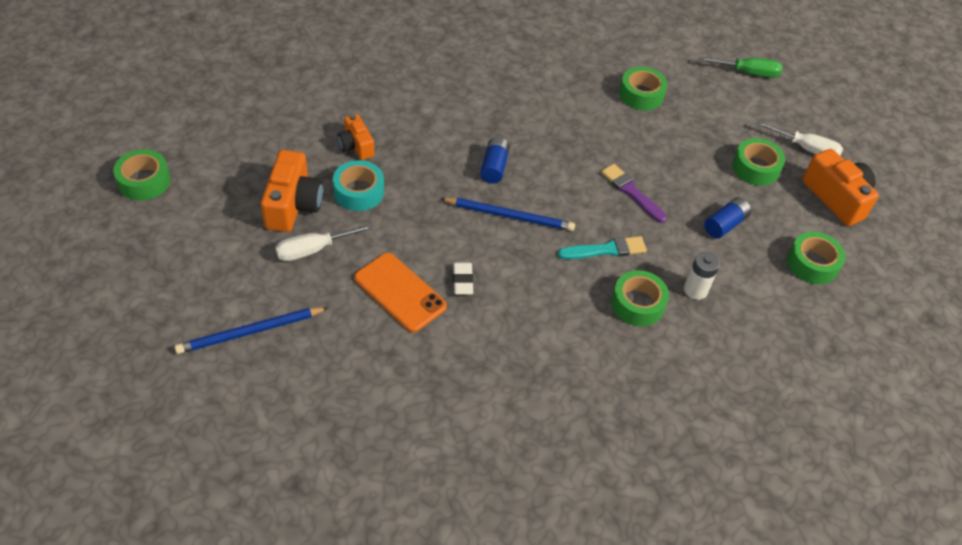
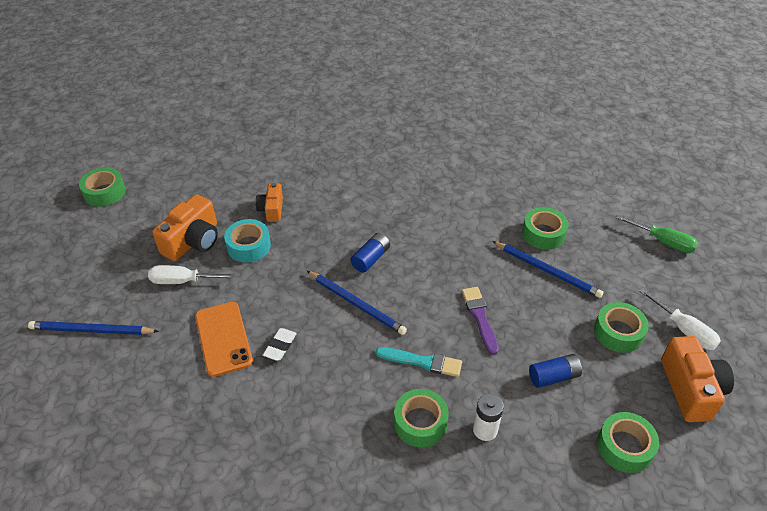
camera: 30 degrees right, 5 degrees down
none -> blue pencil [492,241,604,298]

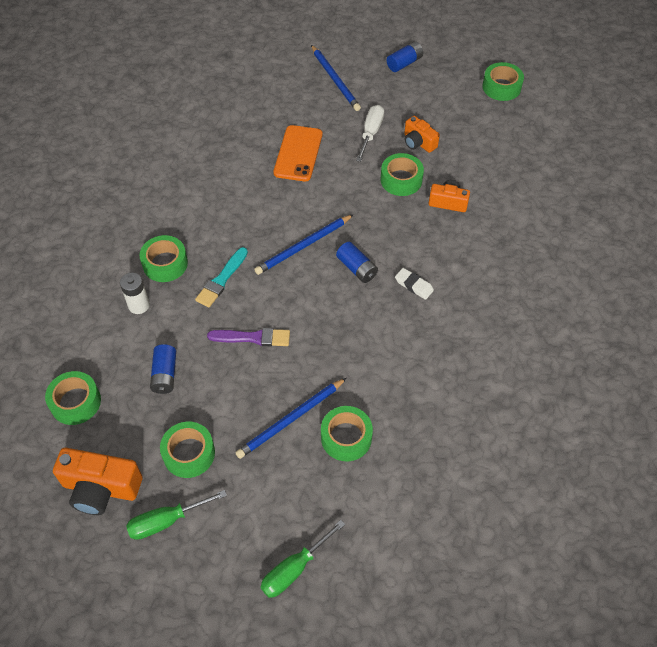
camera: 105 degrees right, 10 degrees up
blue pencil [28,321,159,335] -> blue pencil turned 135 degrees clockwise [311,45,361,111]
orange camera [152,194,218,261] -> orange camera [404,116,440,153], size x0.61
orange phone [195,302,253,377] -> orange phone turned 75 degrees counterclockwise [273,125,322,181]
turquoise tape [224,219,271,262] -> green tape [381,153,424,196]
white eraser [263,328,297,361] -> white eraser moved to [395,268,434,300]
white screwdriver [639,288,721,350] -> green screwdriver [126,490,227,540]
none -> blue battery [387,41,423,72]

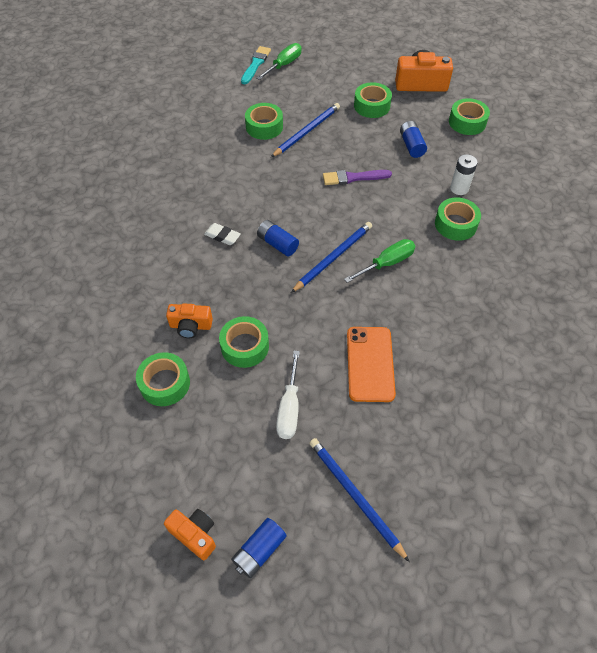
camera: 170 degrees right, 0 degrees up
green screwdriver [126,490,227,540] -> green screwdriver moved to [344,239,415,283]
turquoise brush [195,247,248,307] -> turquoise brush moved to [241,46,271,84]
orange camera [404,116,440,153] -> orange camera moved to [164,509,216,560]
green tape [482,62,524,101] -> green tape moved to [136,352,190,406]

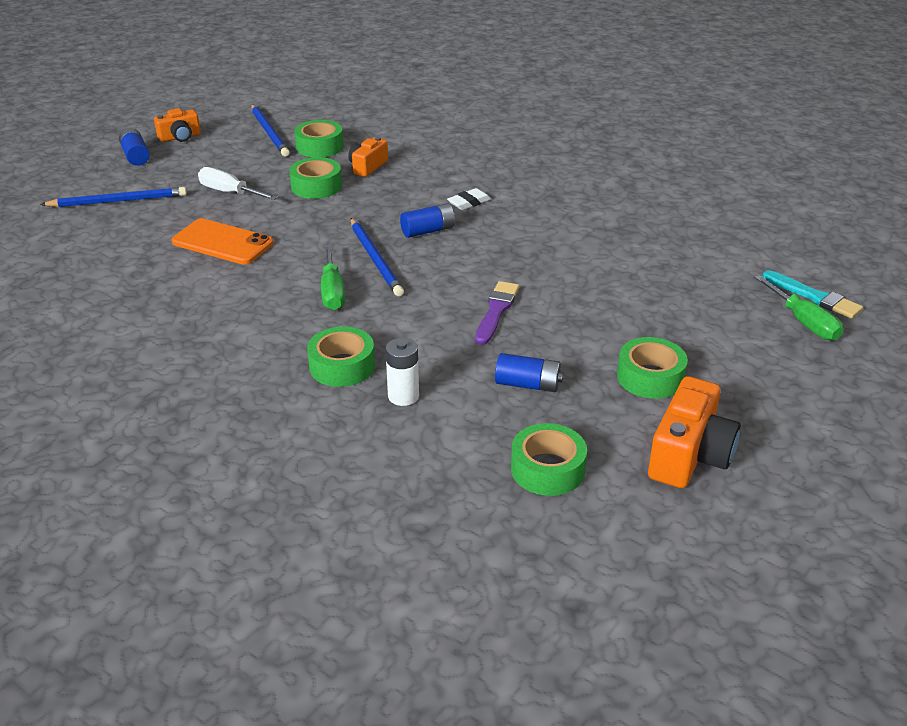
camera: 115 degrees right, 20 degrees down
green tape [245,103,283,140] -> none
blue pencil [271,103,340,157] -> blue pencil moved to [251,105,290,156]

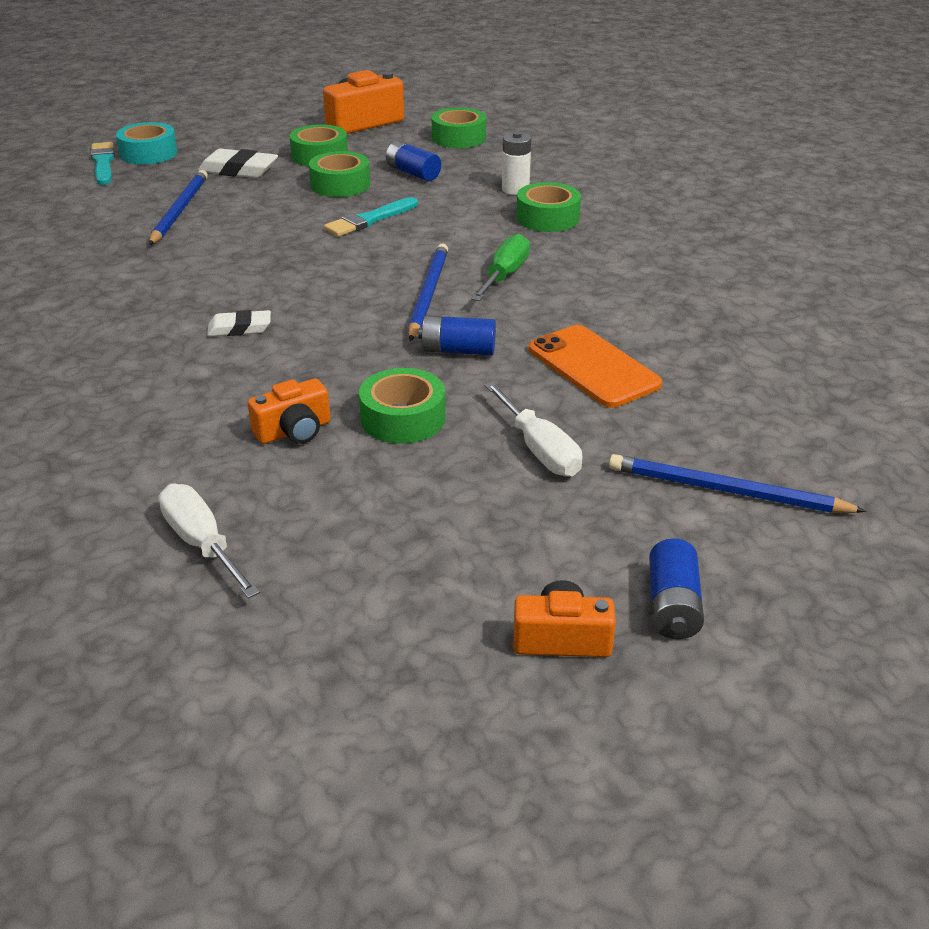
camera: 150 degrees left, 0 degrees up
blue pencil [251,105,290,156] -> blue pencil moved to [149,170,208,245]
green tape [294,120,344,157] -> green tape moved to [309,151,370,197]
blue battery [400,203,455,238] -> blue battery moved to [418,316,496,355]
purple brush [475,281,519,345] -> turquoise brush [324,197,418,237]
green screwdriver [754,275,844,341] -> turquoise tape [116,122,178,165]
none -> white screwdriver [158,483,260,598]
none -> white eraser [198,148,278,178]

